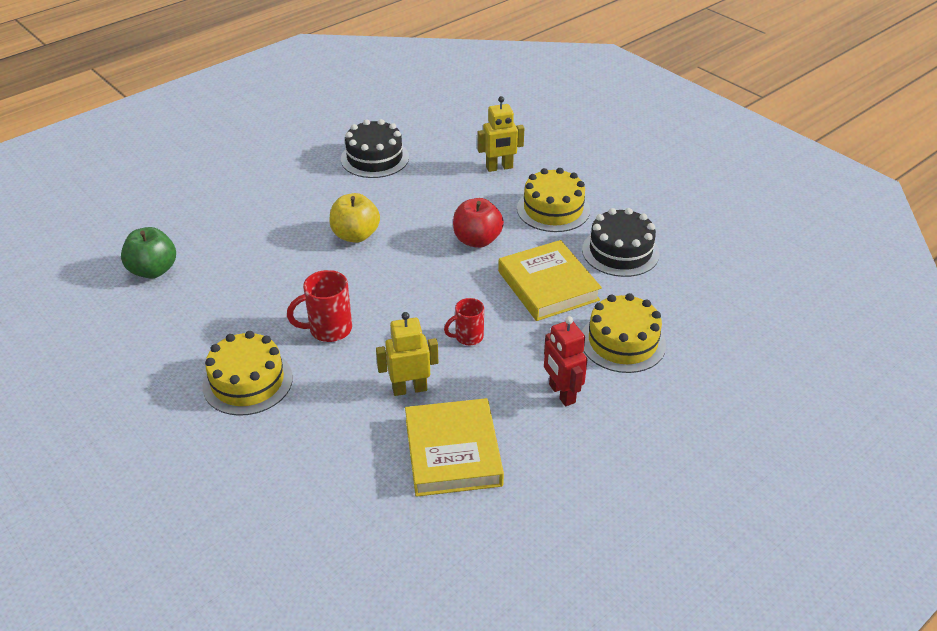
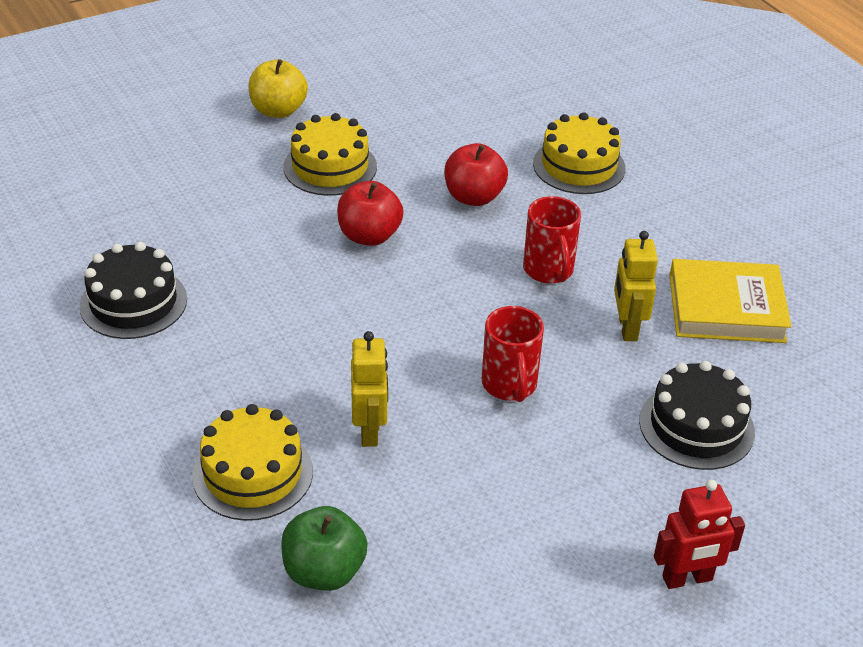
camera: 80 degrees left, 0 degrees up
yellow cake [202,331,293,416] -> yellow cake moved to [192,404,313,521]
yellow apple [329,193,380,243] -> yellow apple moved to [248,59,308,118]
red mug [444,298,484,345] -> red mug [523,196,581,284], size x1.51
yellow robot [477,96,524,172] -> yellow robot moved to [351,331,388,447]
yellow book [498,240,602,321] -> red apple [444,143,508,206]
red robot [544,316,587,406] -> red robot moved to [654,479,745,589]
black cake [582,208,660,277] -> black cake moved to [639,361,755,470]

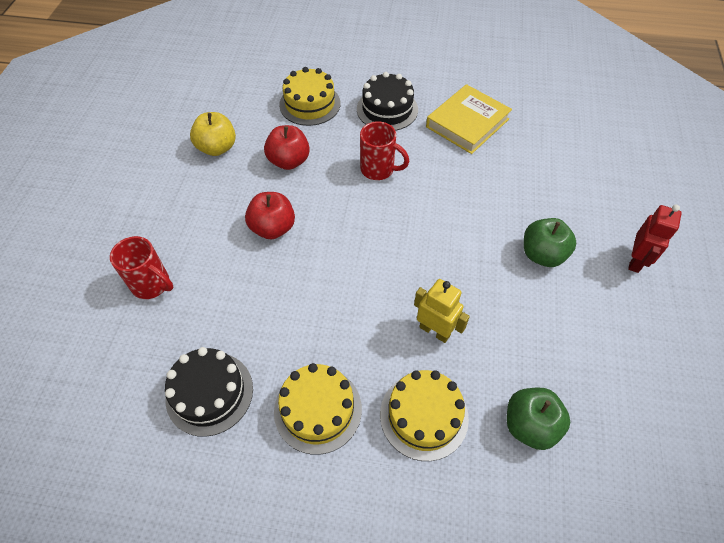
camera: 50 degrees left, 15 degrees up
yellow apple [248,59,308,118] -> yellow apple moved to [190,112,236,156]
yellow cake [284,113,377,196] -> yellow cake moved to [274,363,362,455]
red mug [482,306,544,402] -> red mug moved to [110,236,173,299]
yellow robot [614,231,658,341] -> none
black cake [639,361,755,470] -> black cake moved to [357,72,418,131]
none -> green apple [524,218,576,267]

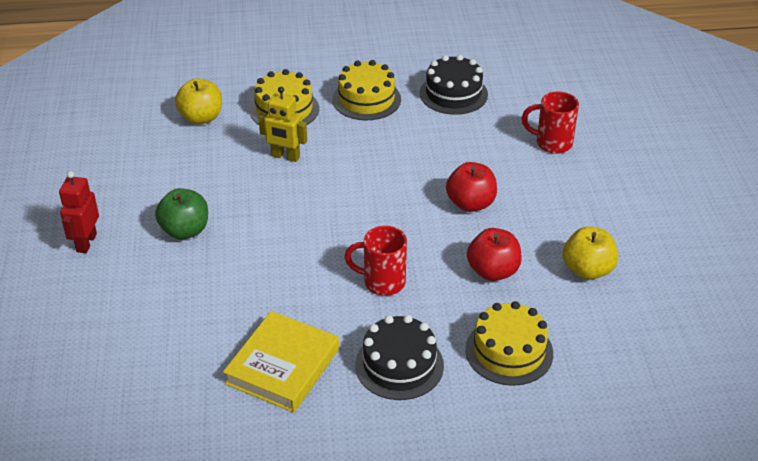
camera: 165 degrees right, 15 degrees down
green apple [507,388,570,450] -> yellow apple [175,78,222,125]

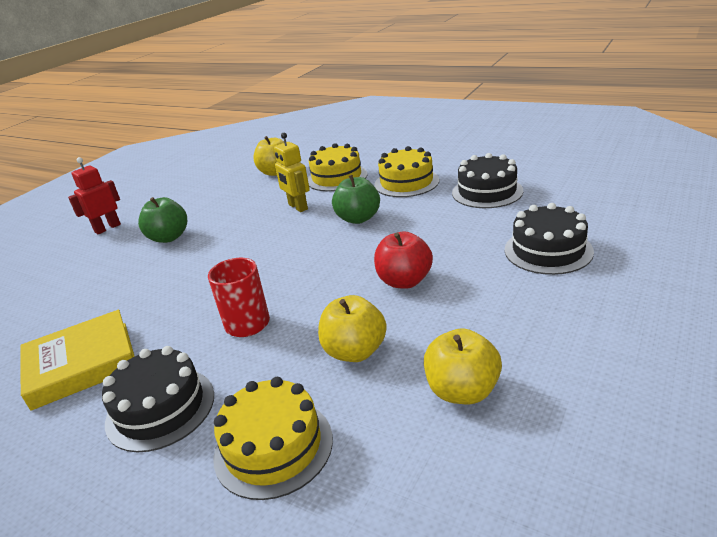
camera: 40 degrees right, 10 degrees down
red apple [467,228,522,281] -> yellow apple [318,295,387,362]
red mug [522,91,579,154] -> black cake [504,203,594,275]
none -> green apple [332,175,380,224]

